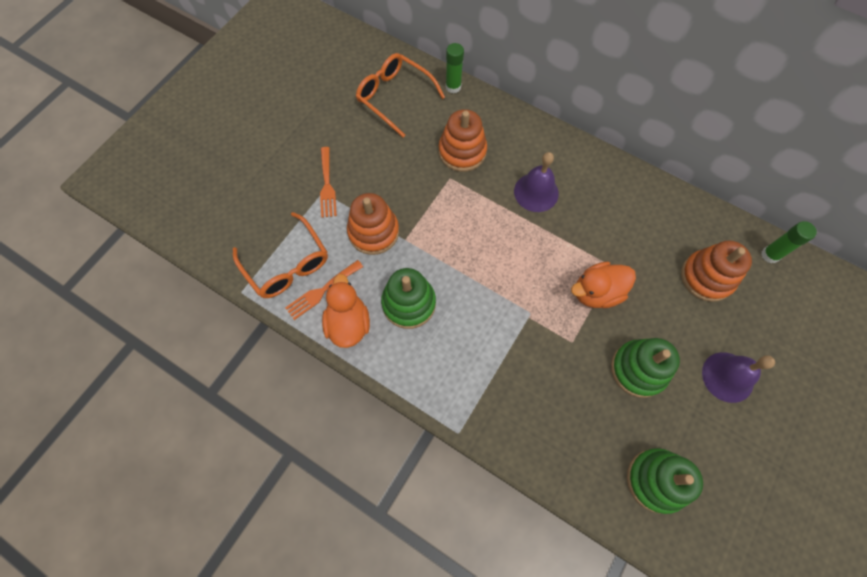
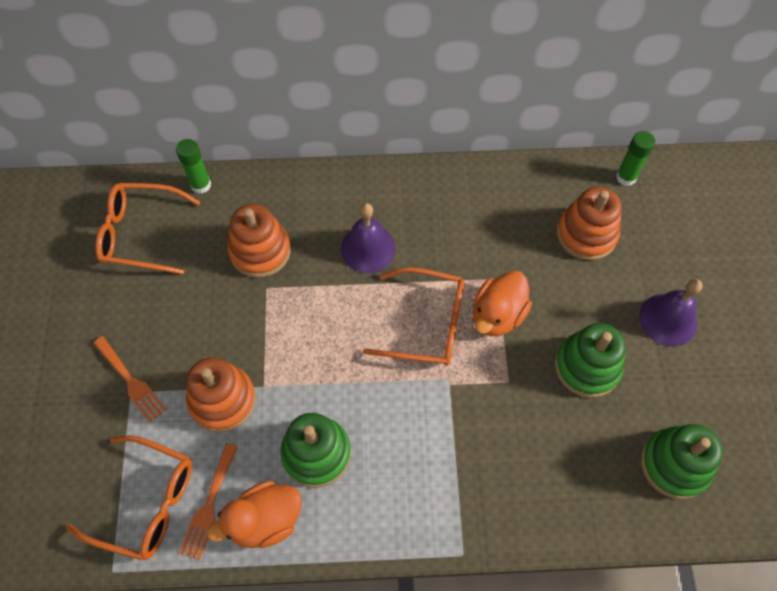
camera: 35 degrees left, 5 degrees down
orange duck [322,274,370,348] -> orange duck turned 75 degrees counterclockwise [207,481,302,548]
none -> orange glasses [363,267,464,366]

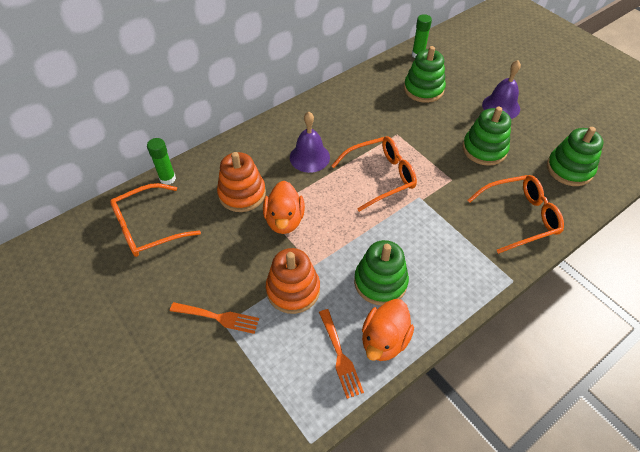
camera: 35 degrees left, 10 degrees down
orange glasses [66,435,192,561] -> orange glasses moved to [467,175,564,254]
orange duck [473,271,532,336] -> orange duck moved to [263,181,305,234]
orange stacking toy [557,187,622,260] -> green stacking toy [404,46,446,103]

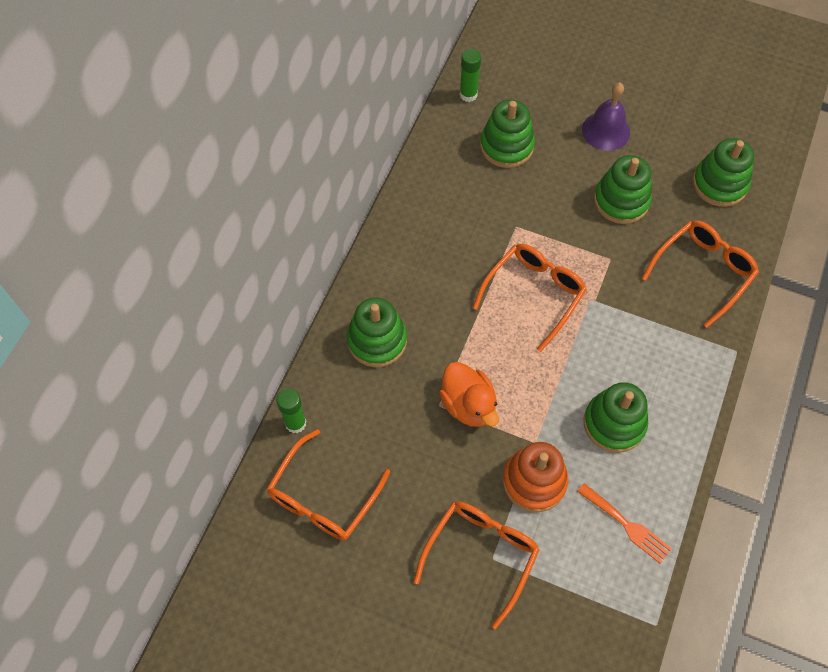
camera: 30 degrees left, 10 degrees up
orange fork [170,302,259,334] -> orange glasses [413,501,540,629]
orange stacking toy [217,152,266,212] -> none
purple bell [290,112,330,173] -> none
orange duck [362,299,414,361] -> none
none -> green stacking toy [347,297,407,367]

